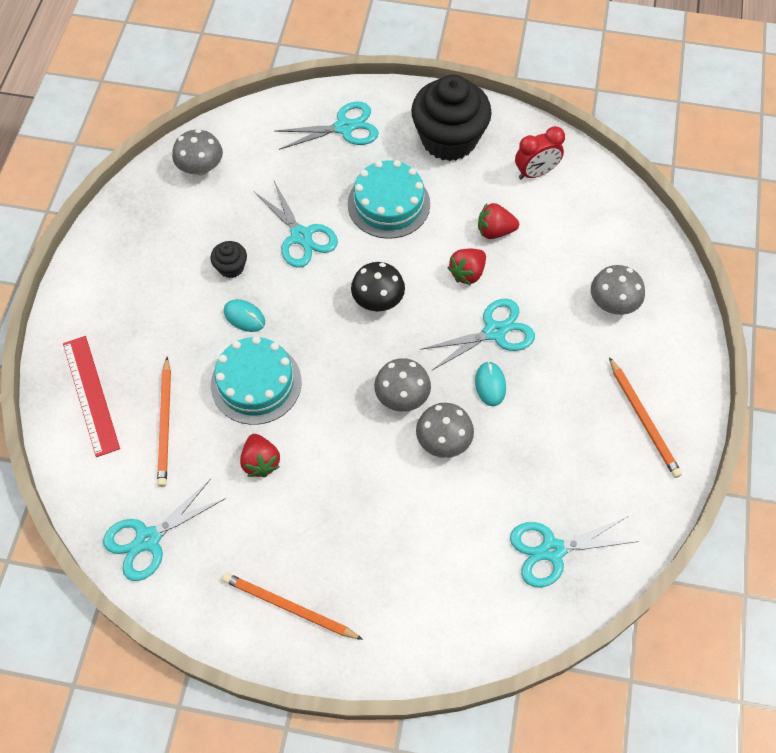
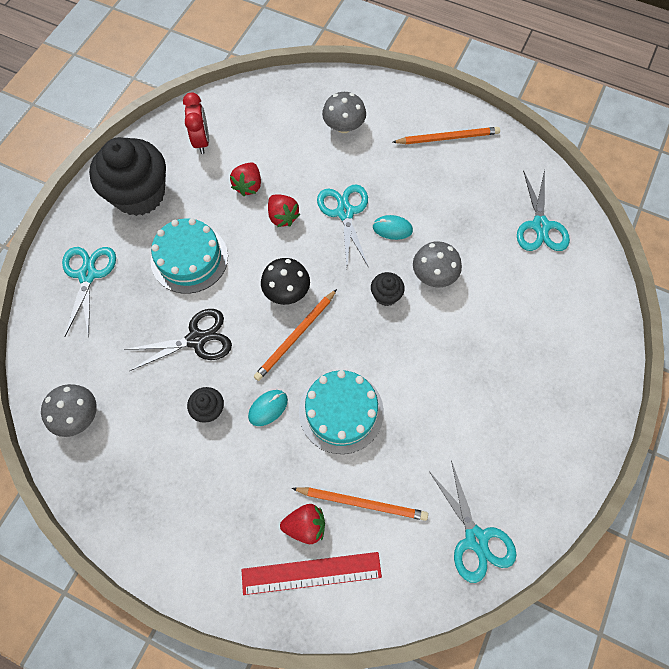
camera: 75 degrees left, 5 degrees up
orange pencil [222,573,363,640] -> orange pencil moved to [254,289,337,381]
red strawberry [240,434,280,477] -> red strawberry moved to [280,504,325,544]
turquoise scissors [254,181,338,268] -> black scissors [124,309,232,371]
grey mushroom [374,358,431,412] -> black cupcake [371,272,405,306]

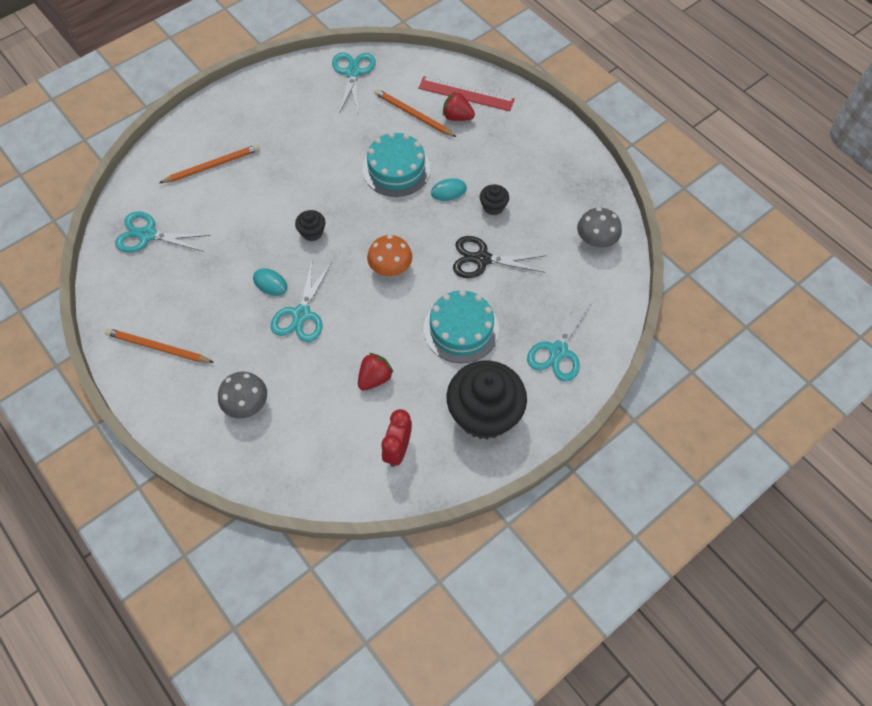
camera: 155 degrees left, 5 degrees down
orange pencil [254,289,337,381] -> orange pencil moved to [159,144,260,183]
black mushroom [261,258,310,305] -> orange mushroom [367,235,412,276]
red strawberry [268,194,300,227] -> none
grey mushroom [413,241,462,288] -> none
turquoise scissors [517,170,570,251] -> turquoise scissors turned 105 degrees counterclockwise [115,211,210,253]

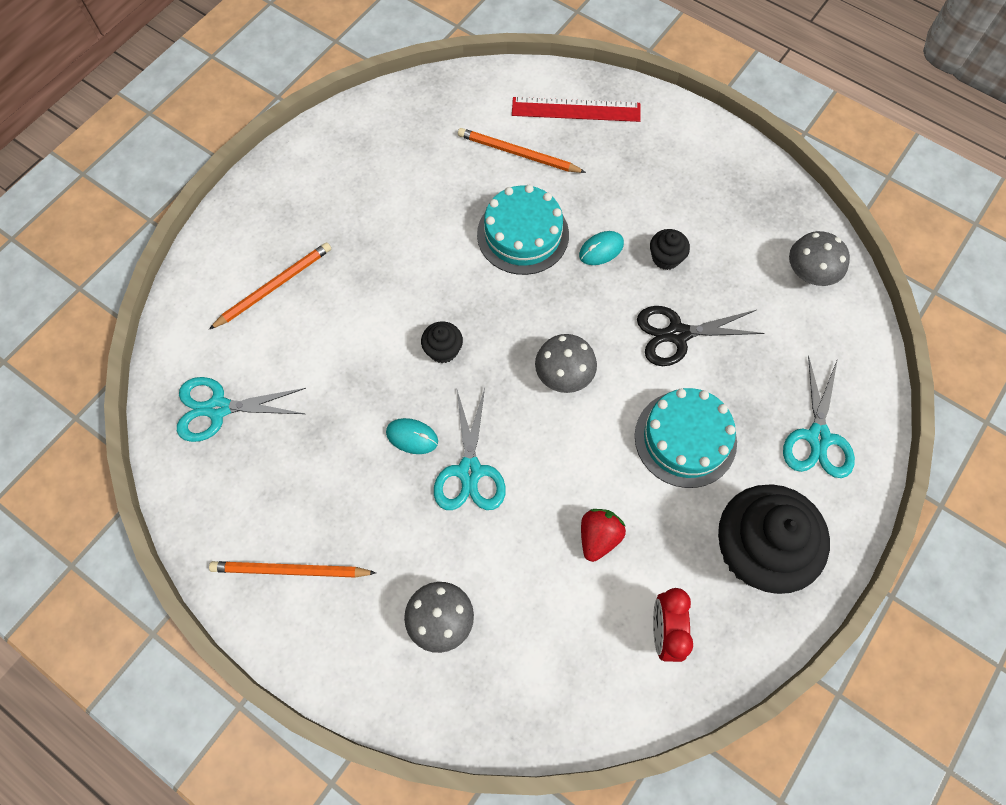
camera: 15 degrees left, 5 degrees up
turquoise scissors [332,53,376,112] -> none
orange mushroom [367,235,412,276] -> grey mushroom [535,334,597,393]
red strawberry [443,92,475,121] -> none

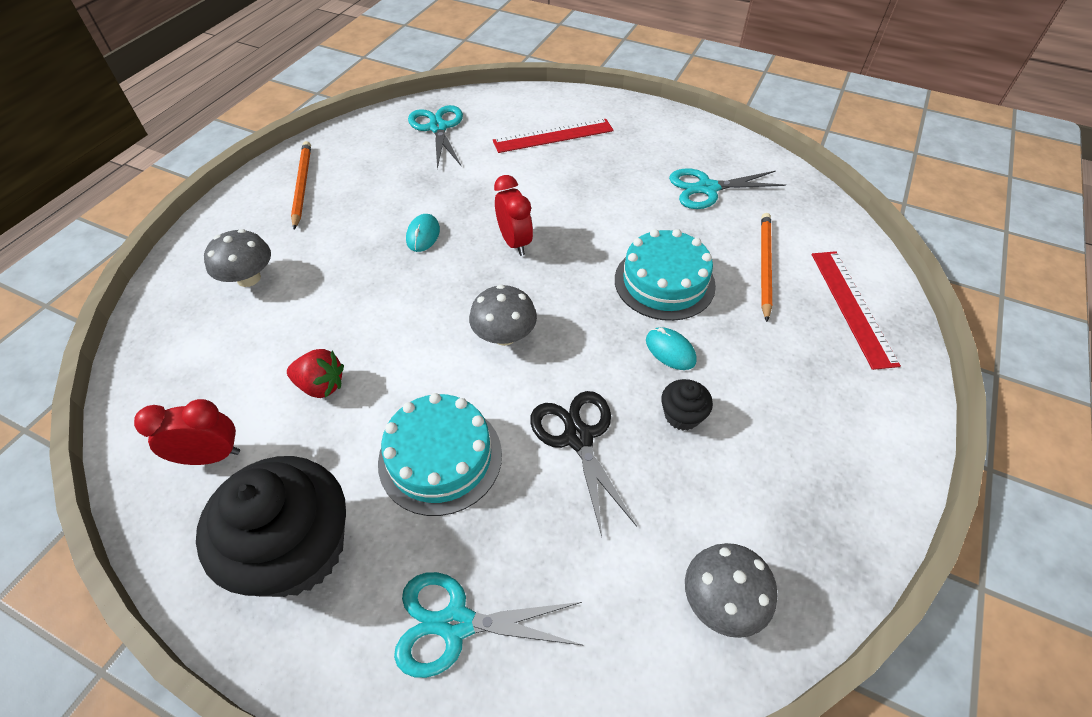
camera: 80 degrees right, 15 degrees down
orange pencil [209,242,331,329] -> red ruler [493,119,614,153]
black cupcake [421,322,463,363] -> red clock [494,175,533,256]
turquoise scissors [434,388,506,510] -> turquoise scissors moved to [669,168,786,209]

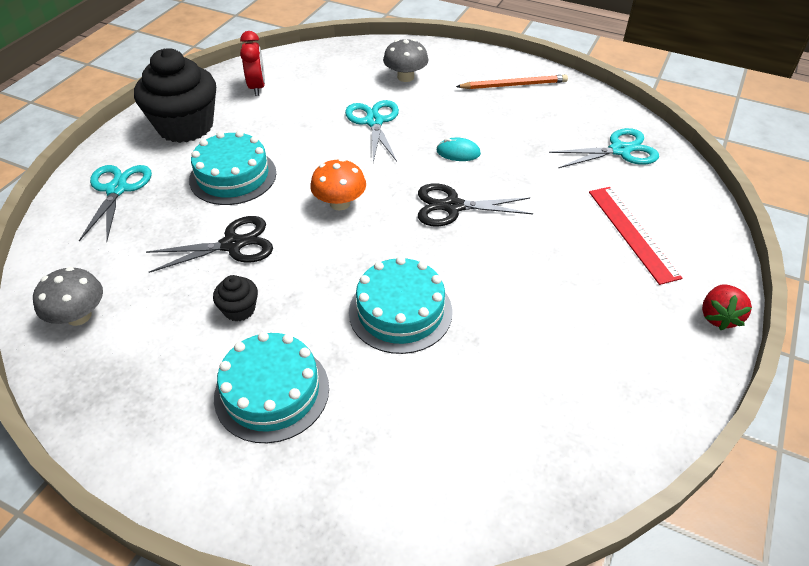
camera: 90 degrees right, 5 degrees down
red strawberry [287,349,344,398] -> red strawberry moved to [702,284,752,330]
grey mushroom [469,284,537,346] -> orange mushroom [310,158,366,211]
red clock [494,175,533,256] -> black scissors [418,183,533,227]
turquoise mouse [646,327,697,370] -> none
turquoise scissors [669,168,786,209] -> turquoise scissors moved to [345,100,399,163]
orange pencil [761,213,772,322] -> none
red ruler [812,251,901,370] -> none
none -> turquoise cake [214,332,329,443]

